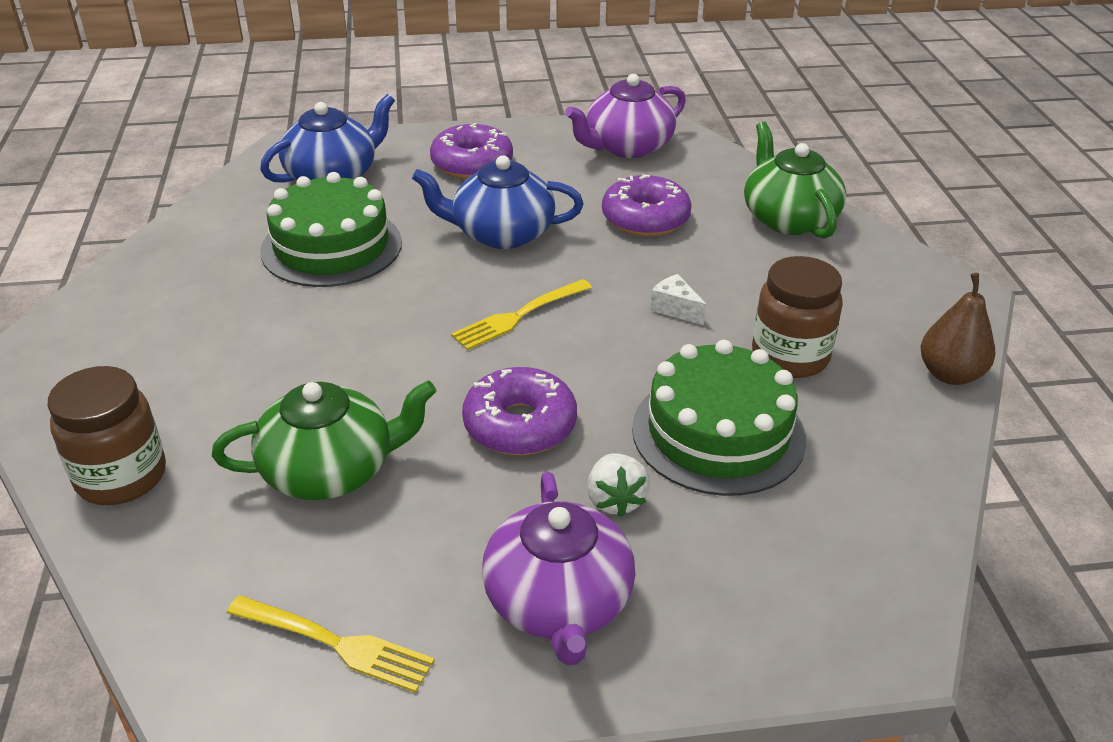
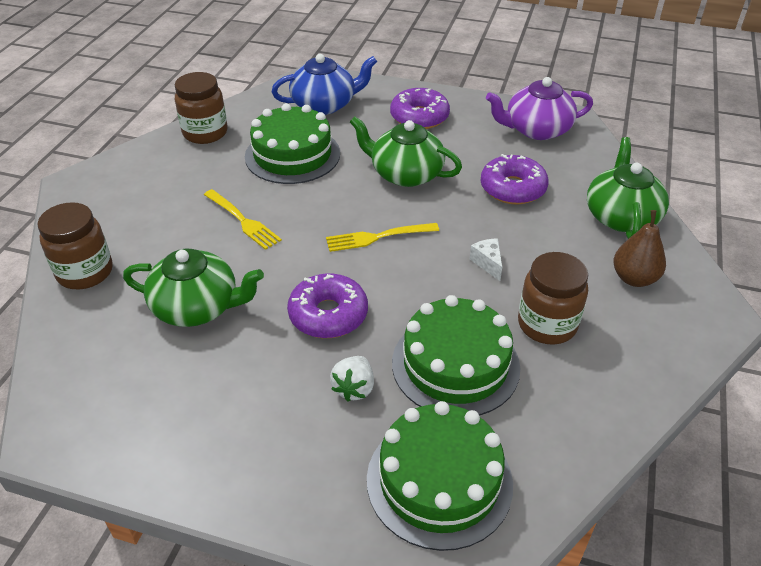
camera: 25 degrees right, 5 degrees up
yellow fork [227,595,435,693] -> yellow fork moved to [204,189,282,250]
blue teapot [412,155,583,249] -> green teapot [350,116,462,187]
purple teapot [482,472,635,666] -> none
brown pear [920,273,995,385] -> brown pear moved to [613,210,666,287]
none -> brown jar [175,72,227,144]
none -> green cake [367,401,513,551]

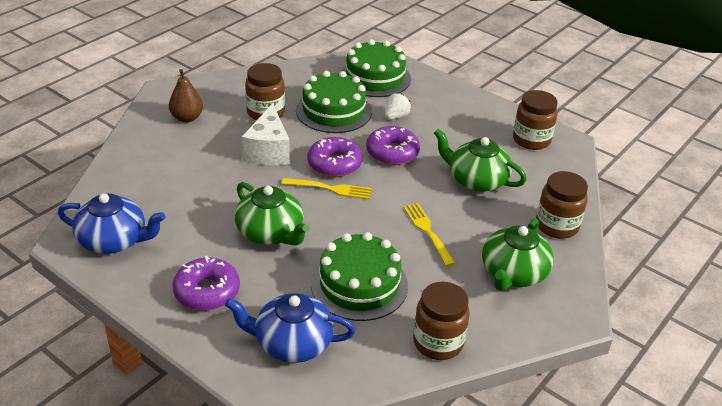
camera: 160 degrees left, 5 degrees down
white cheese [470,238,502,281] -> white cheese [242,103,290,165], size x2.14
purple donut [481,154,549,205] -> purple donut moved to [307,137,363,177]
purple teapot [486,77,593,140] -> blue teapot [58,193,165,254]
green teapot [587,137,669,239] -> green teapot moved to [482,218,554,291]
none -> brown jar [513,90,558,150]

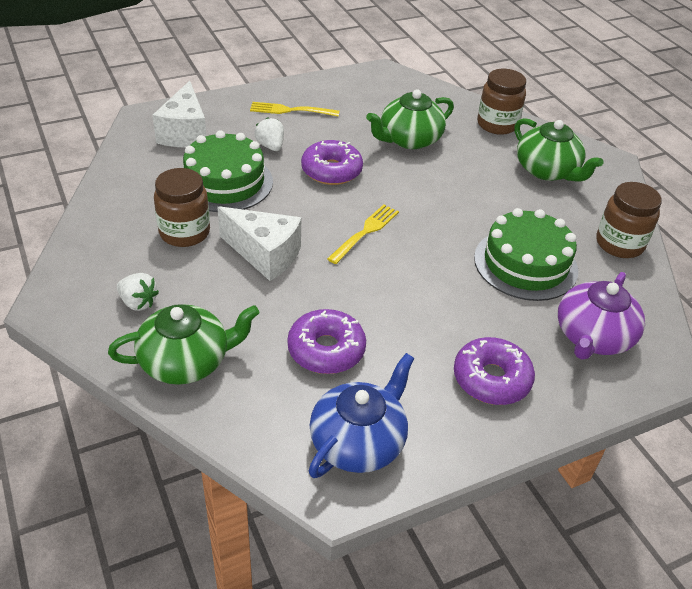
camera: 65 degrees left, 5 degrees up
brown pear [169,69,203,122] -> white strawberry [117,273,159,311]
blue teapot [225,293,355,363] -> purple teapot [558,272,645,360]
green teapot [235,182,309,246] -> green teapot moved to [108,304,260,385]
purple donut [307,137,363,177] -> purple donut moved to [287,309,366,374]
green cake [340,39,411,97] -> white cheese [152,81,206,148]
yellow fork [403,203,456,266] -> yellow fork moved to [250,102,339,117]
brown jar [513,90,558,150] -> none

